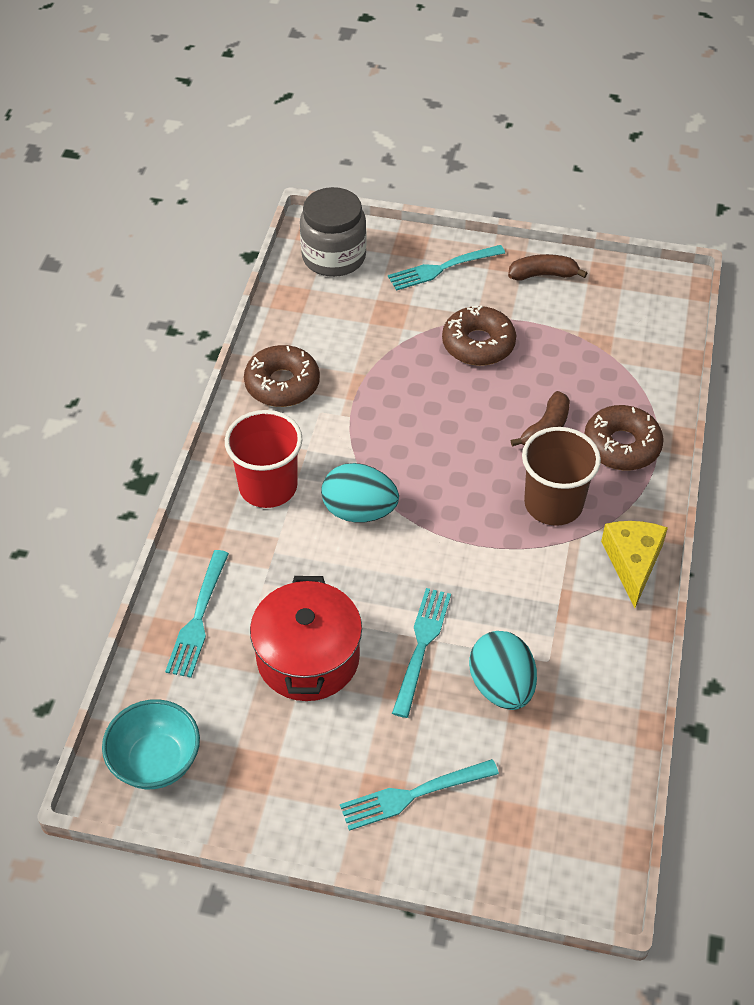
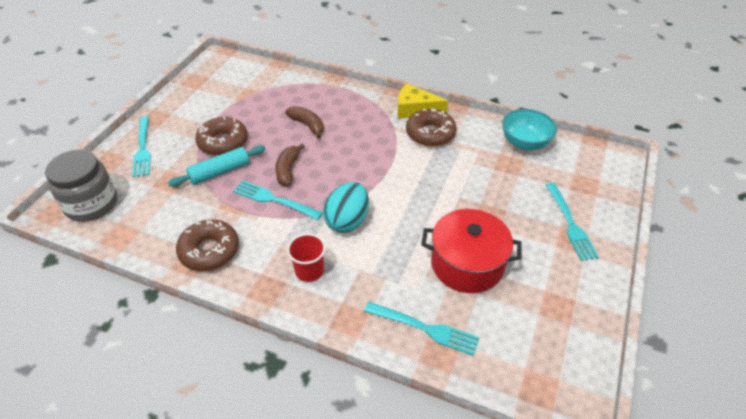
camera: 80 degrees left, 5 degrees down
turquoise bowl [102,699,200,789] -> turquoise bowl moved to [502,109,557,150]
red cup [225,410,302,508] -> red cup [287,233,326,282], size x0.63
turquoise fork [392,588,451,718] -> turquoise fork moved to [233,180,323,220]
turquoise egg [469,631,537,710] -> none
brown banana [508,254,587,280] -> brown banana moved to [275,144,305,186]
brown cup [522,427,601,526] -> none
brown donut [584,405,664,471] -> brown donut moved to [406,109,457,147]
none -> turquoise rolling pin [168,145,265,187]

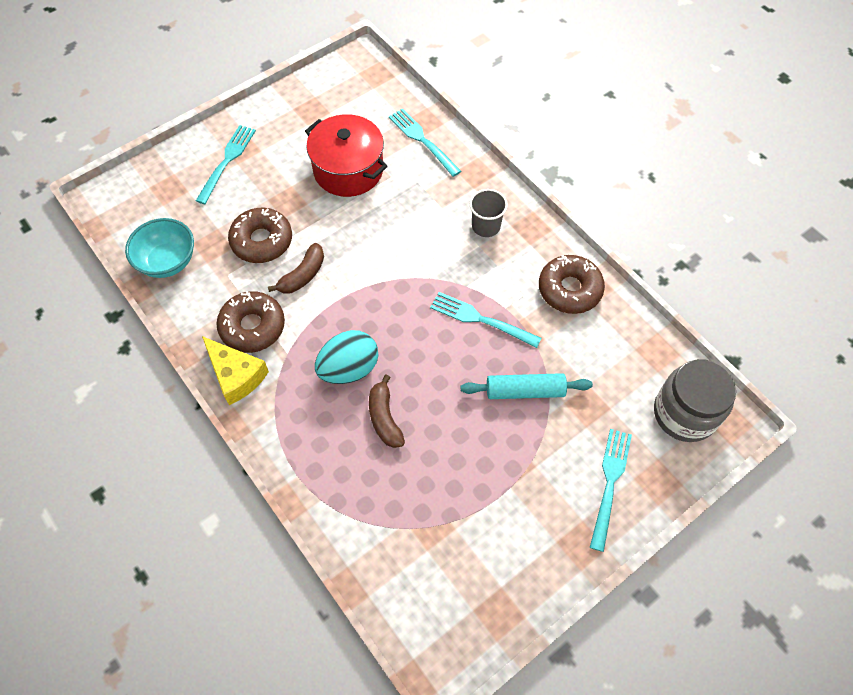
camera: 150 degrees left, 15 degrees up
brown donut [195,117,248,156] -> brown donut moved to [228,208,292,263]
turquoise fork [233,180,323,220] -> turquoise fork turned 150 degrees clockwise [430,292,542,348]
brown banana [275,144,305,186] -> brown banana moved to [268,243,324,293]
red cup [287,233,326,282] -> grey cup [470,189,508,237]
turquoise egg [323,182,369,233] -> turquoise egg moved to [315,330,378,384]

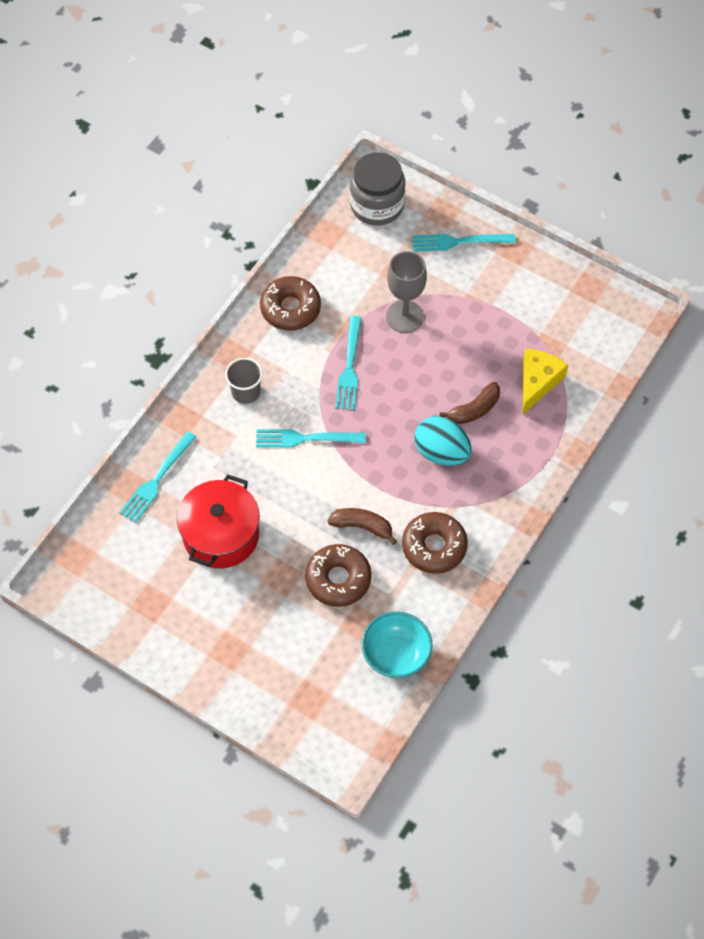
camera: 110 degrees left, 0 degrees up
turquoise fork [196,125,256,204] -> turquoise fork moved to [256,429,366,447]
yellow cheese [202,336,269,405] -> yellow cheese moved to [523,349,568,414]
turquoise rolling pin [461,373,593,399] -> grey goblet [386,251,427,333]

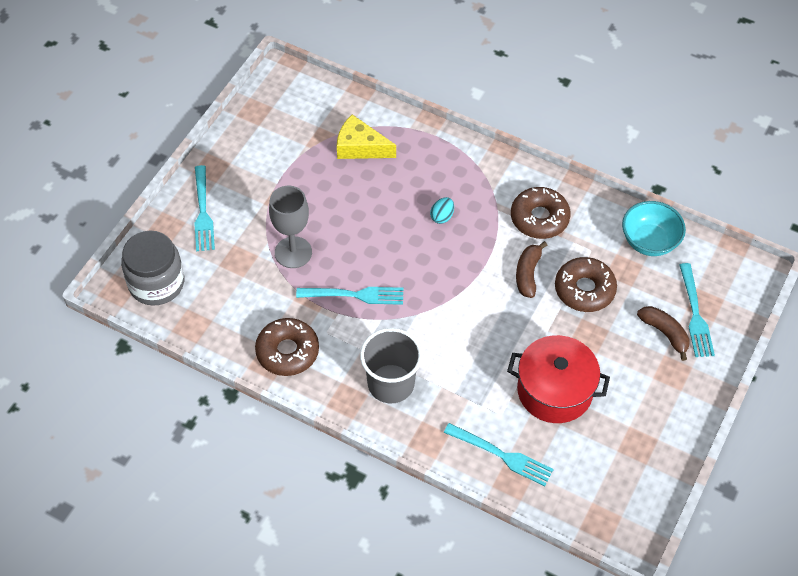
camera: 95 degrees left, 5 degrees down
grey cup [225,358,263,404] -> grey cup [360,328,422,403], size x1.58
turquoise fork [256,429,366,447] -> turquoise fork moved to [679,263,715,357]
turquoise egg [414,416,472,466] -> turquoise egg [430,197,454,224], size x0.51
brown banana [440,382,500,424] -> brown banana moved to [637,306,690,361]

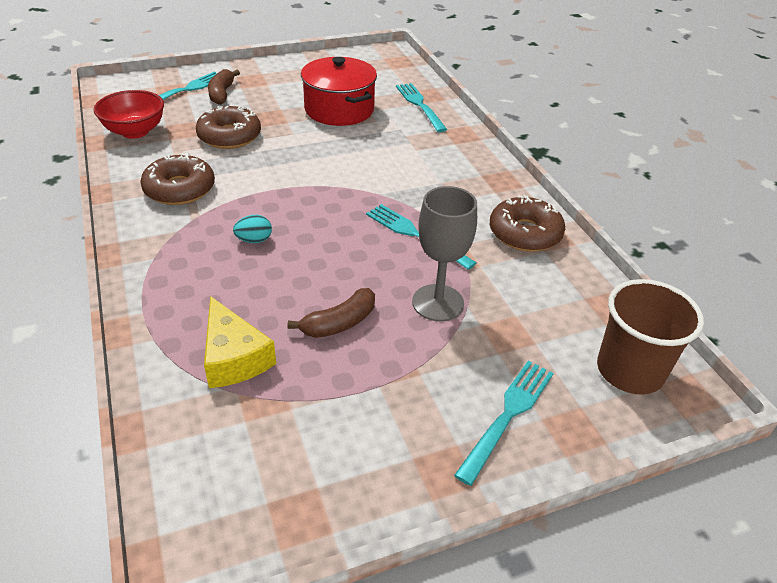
camera: 140 degrees left, 15 degrees down
grey jar [121,230,184,306] -> brown cup [597,279,704,395]
grey cup [360,328,422,403] -> none
brown banana [516,241,547,298] -> brown banana moved to [287,288,375,338]
turquoise bowl [622,201,686,256] -> red bowl [94,90,164,139]

